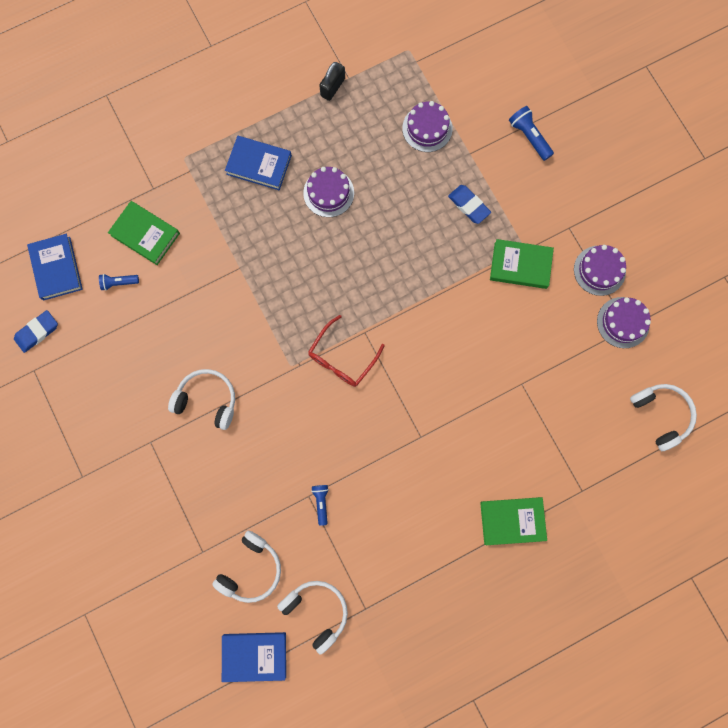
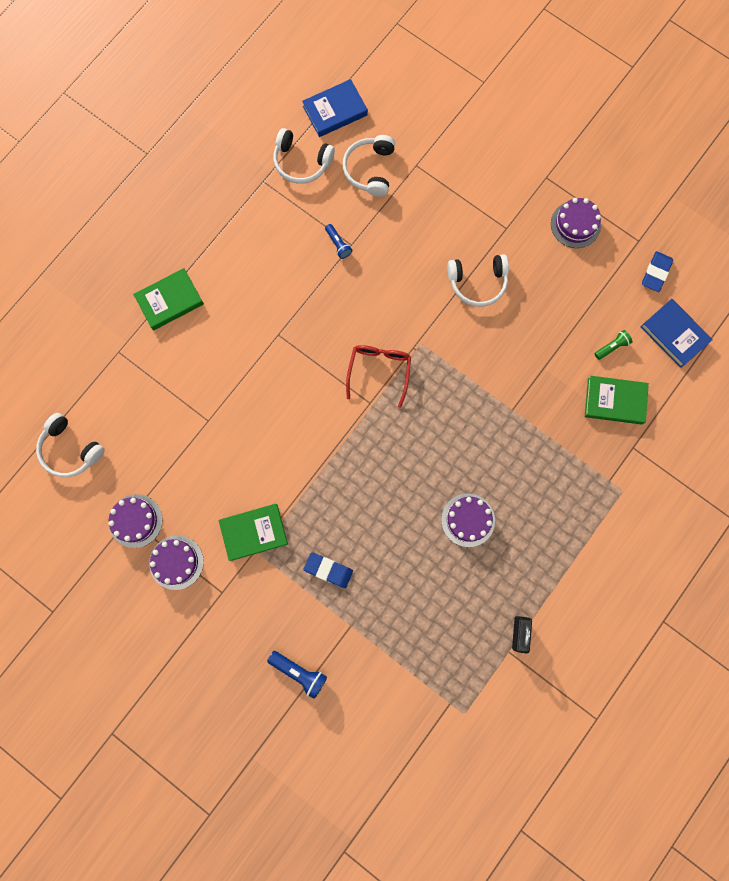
camera: 155 degrees right, 0 degrees up
blue flashlight [99,274,139,290] -> green flashlight [595,330,632,360]
blue book [225,136,292,190] -> none
purple cake [402,101,453,152] -> purple cake moved to [551,198,601,248]

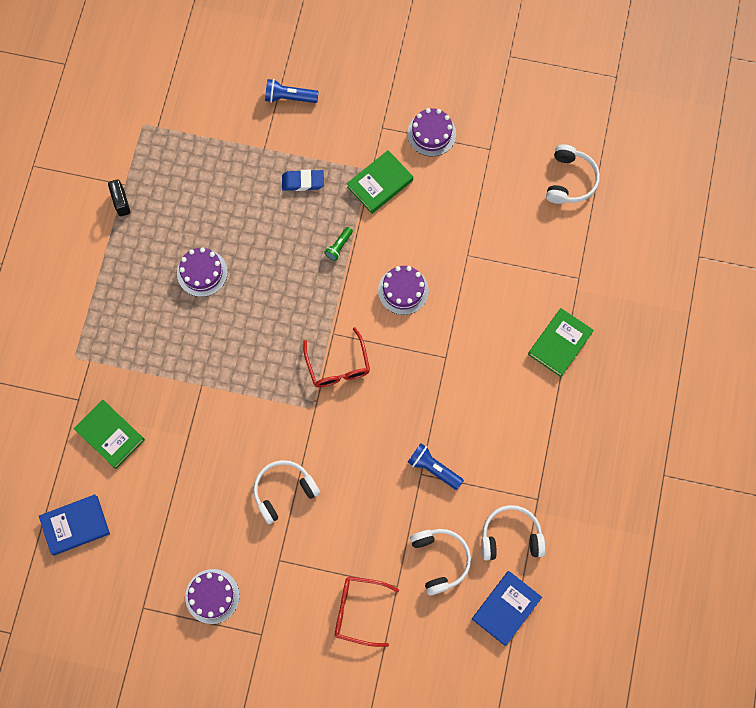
camera: 155 degrees right, 5 degrees down
white headphones [36,413,105,477] -> white headphones turned 90 degrees clockwise [546,144,600,204]
purple cake [108,494,163,548] -> purple cake moved to [378,266,429,315]
blue flashlight [325,224,352,259] -> blue flashlight [408,443,464,490], size x1.51
green book [585,376,649,425] -> green book turned 60 degrees clockwise [73,400,145,469]
green flashlight [595,330,632,360] -> green flashlight moved to [324,227,353,261]
blue book [641,299,713,368] -> blue book turned 45 degrees counterclockwise [39,494,110,556]
blue eraser [642,251,673,292] -> none
none -> red glasses [335,576,399,647]

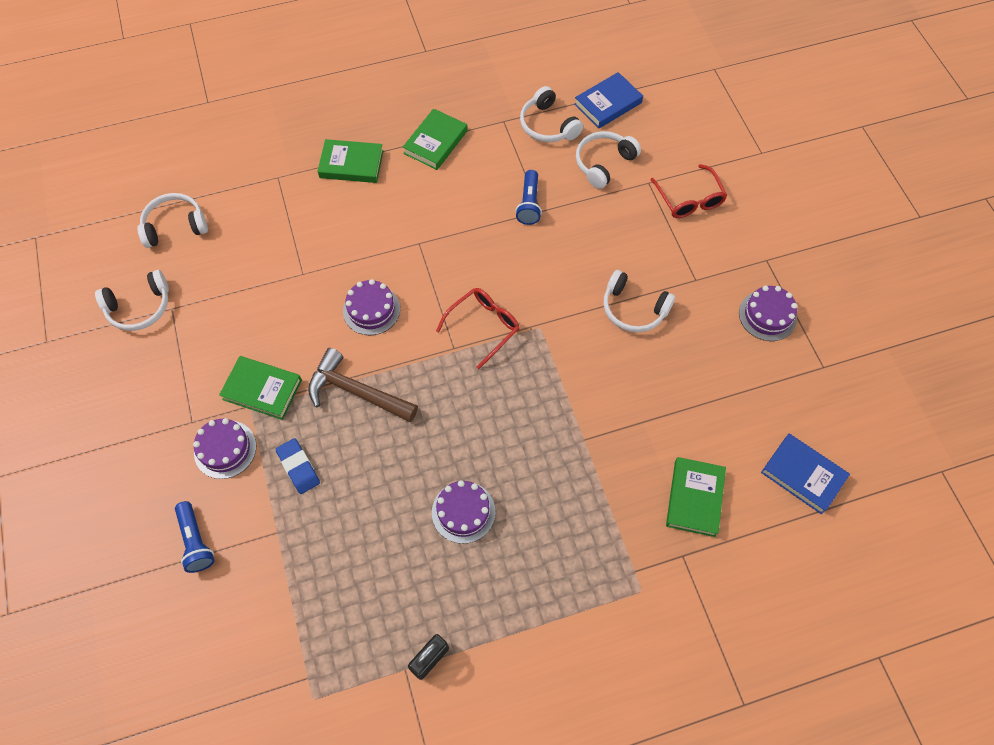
camera: 120 degrees left, 10 degrees down
green flashlight [324,227,353,261] -> brown hammer [308,348,418,422]
purple cake [407,108,456,157] -> purple cake moved to [193,418,256,479]
blue book [472,571,542,646] -> blue book turned 45 degrees counterclockwise [574,72,643,128]
none -> white headphones [95,270,169,331]
none -> green book [403,108,468,170]

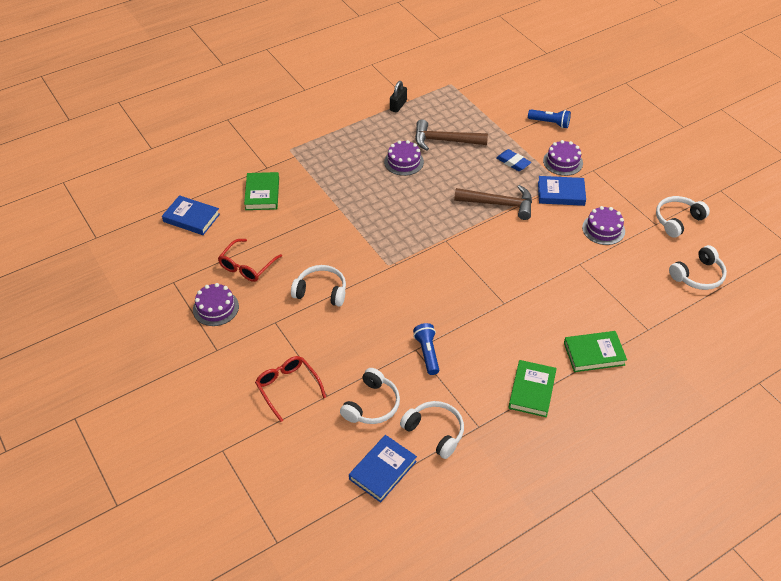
camera: 165 degrees right, 15 degrees down
blue flashlight [175,501,214,573] -> blue flashlight turned 150 degrees clockwise [528,110,571,128]
green book [219,356,302,420] -> blue book [538,176,586,206]
purple cake [343,279,400,335] -> purple cake moved to [582,206,625,245]
red glasses [436,288,519,369] -> red glasses moved to [218,239,282,282]
none -> brown hammer [415,120,488,151]

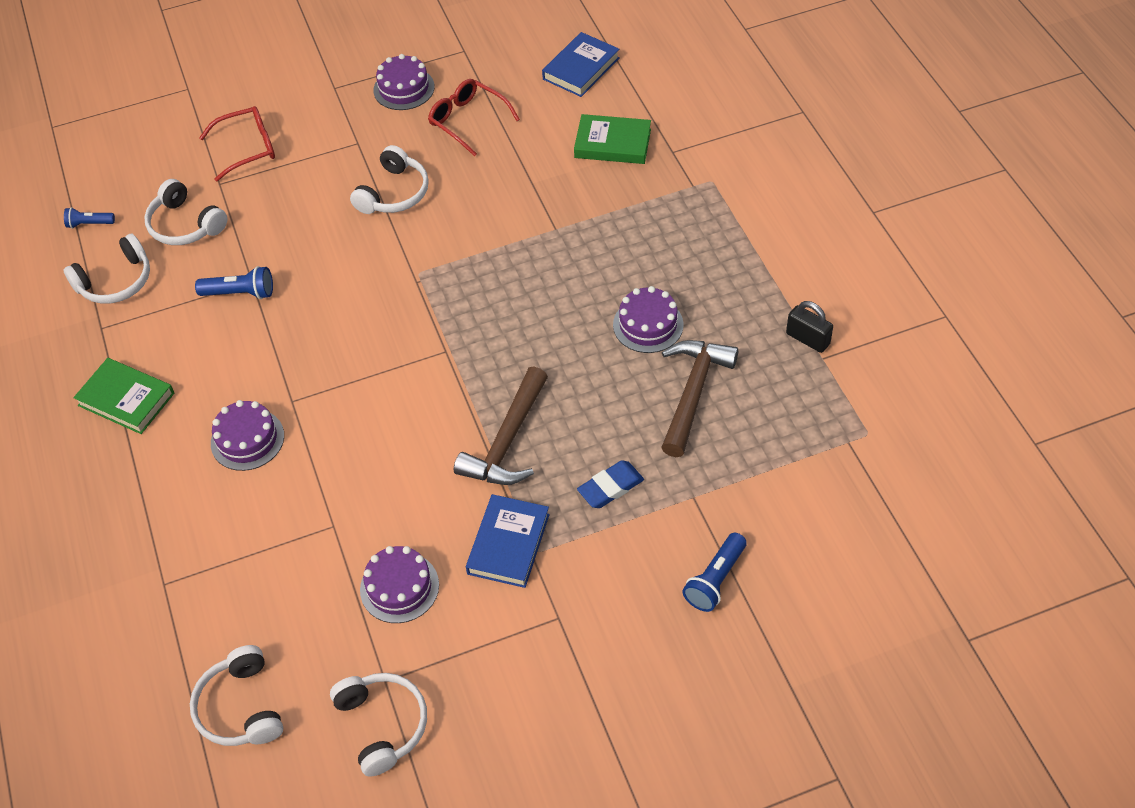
camera: 105 degrees right, 5 degrees up
blue book [349,435,417,503] -> blue flashlight [64,207,115,228]
purple cake [543,140,583,176] -> purple cake moved to [211,400,284,471]
green book [564,331,627,372] -> none

